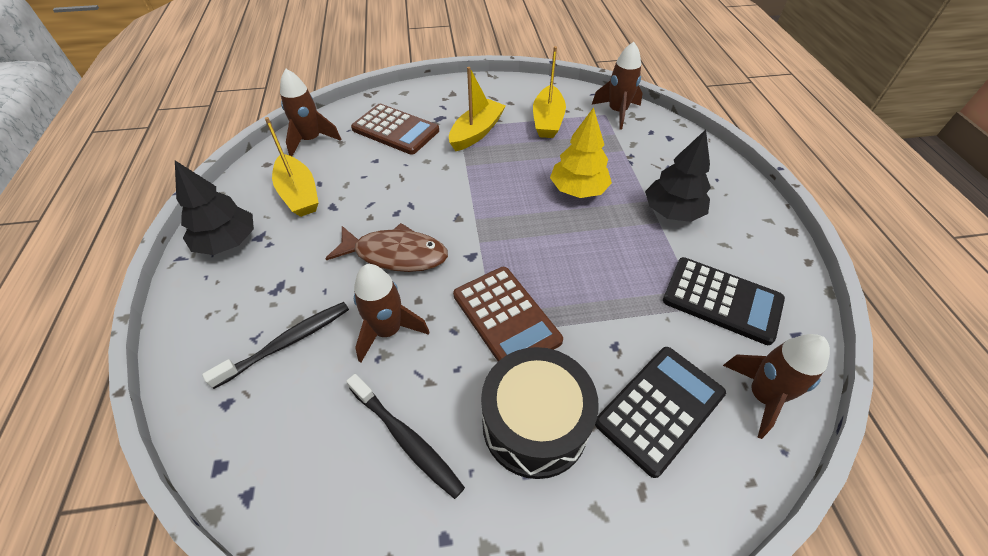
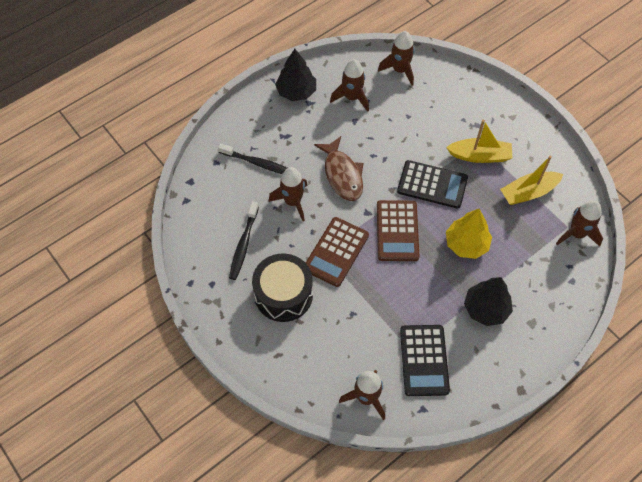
camera: 60 degrees right, 10 degrees up
yellow boat [265,117,319,217] -> brown rocket [330,59,369,112]
brown calculator [351,104,439,155] -> brown calculator moved to [377,200,419,261]
black calculator [595,347,726,478] -> black calculator moved to [397,160,468,208]

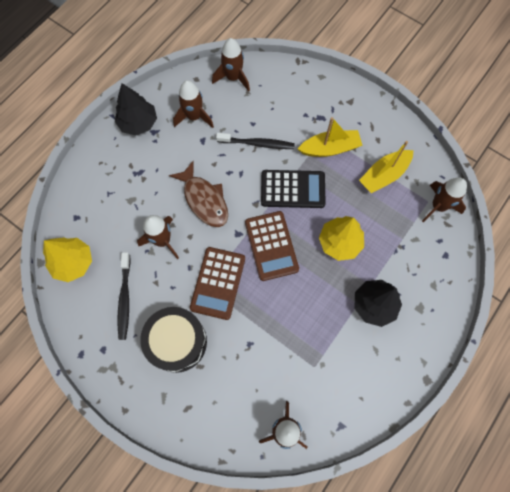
camera: 15 degrees left, 10 degrees up
black toothbrush [218,143,287,174] -> black toothbrush moved to [216,133,295,149]
black calculator [400,325,450,396] -> none
none -> yellow tree [43,237,92,282]

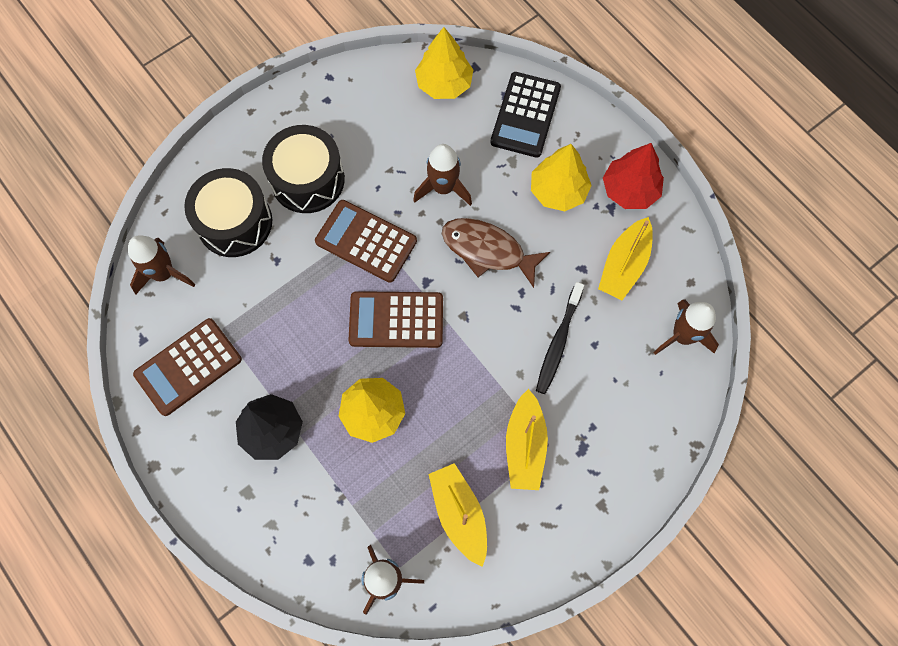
camera: 105 degrees right, 0 degrees up
black tree [115,83,157,136] -> red tree [603,143,664,209]
black toothbrush [118,252,131,340] -> none
brown fish [169,161,228,227] -> brown fish turned 45 degrees clockwise [442,218,550,288]
brown rocket [173,80,214,128] -> yellow boat [598,217,653,300]
black calculator [261,170,326,208] -> black calculator moved to [490,72,561,158]
none -> brown calculator [133,318,242,416]
none -> black drum [184,168,272,257]
none -> yellow tree [531,144,592,211]

